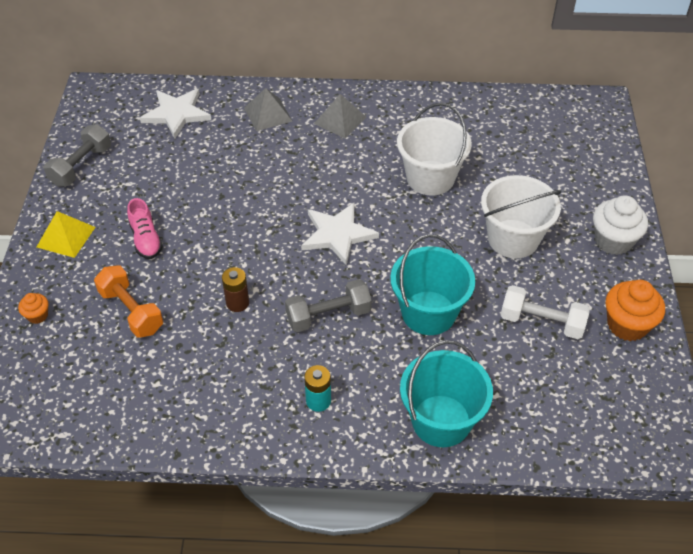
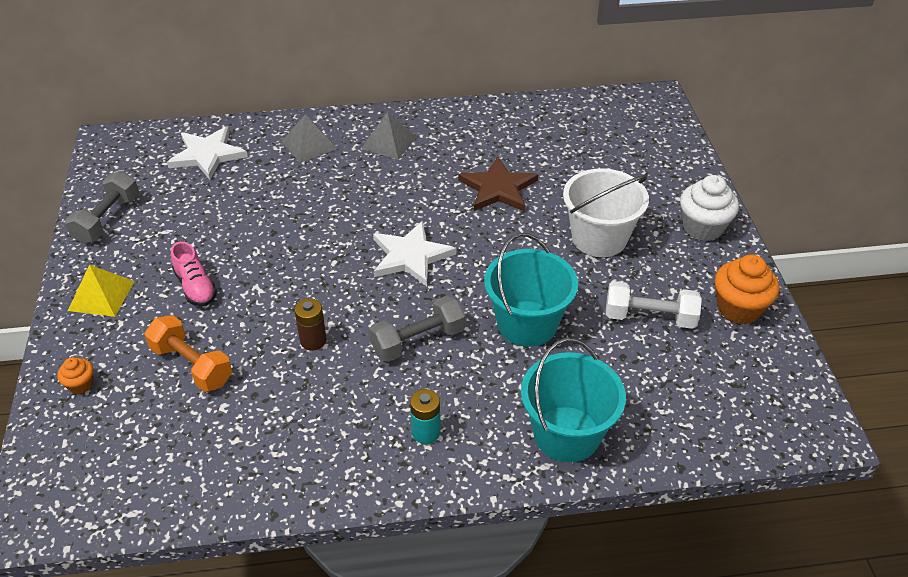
camera: 10 degrees left, 5 degrees down
white bucket [397,103,472,196] -> brown star [458,156,538,211]

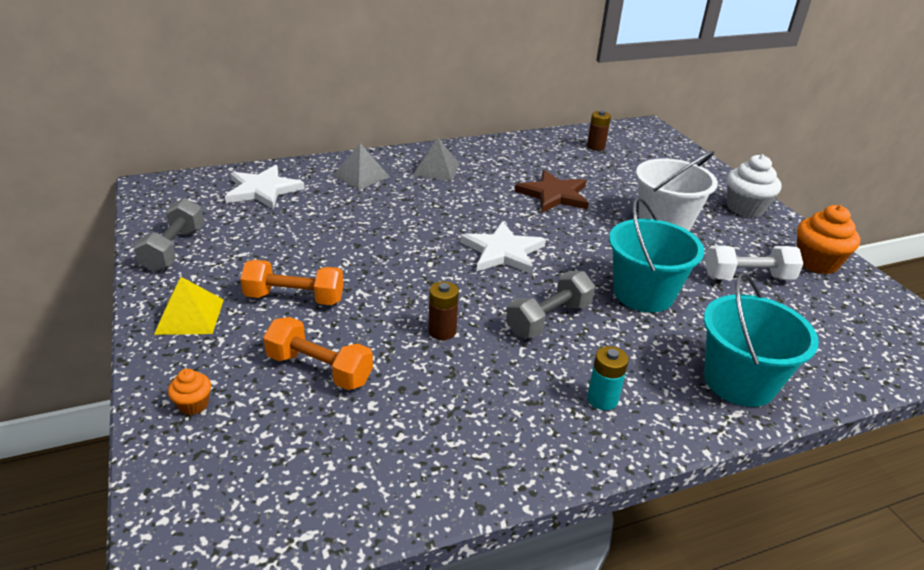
camera: 15 degrees left, 10 degrees down
pink shoe [171,241,217,306] -> orange dumbbell [240,260,344,305]
none -> brown battery [587,110,611,151]

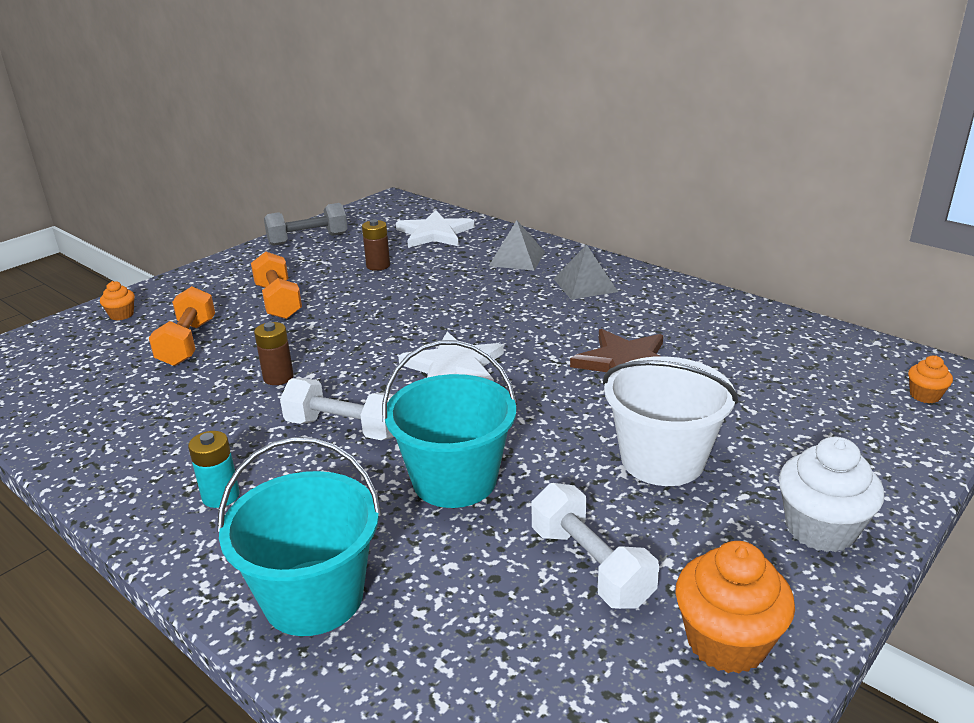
camera: 65 degrees right, 5 degrees down
yellow pyramid [154,277,224,335] -> none
grey dumbbell [506,271,595,338] -> white dumbbell [280,378,394,440]
brown battery [587,110,611,151] -> brown battery moved to [362,219,390,271]
none -> orange cupcake [908,356,953,403]

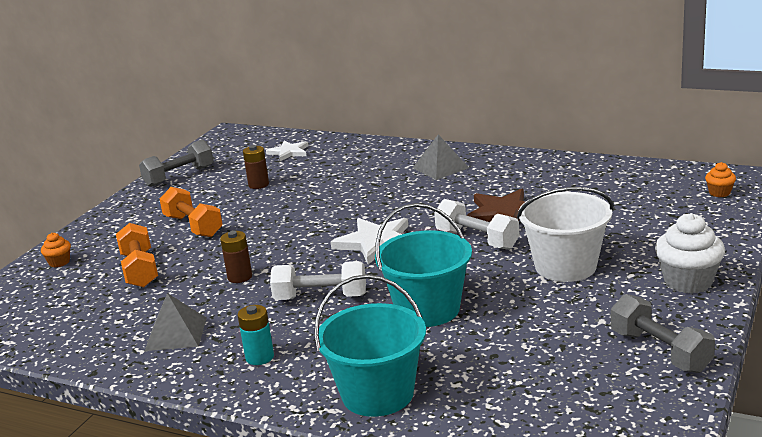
camera: 15 degrees left, 5 degrees down
white star [396,210,475,248] -> white star [266,141,309,161], size x0.62
grey pyramid [489,220,545,271] -> grey pyramid moved to [145,293,206,351]
white dumbbell [532,483,659,609] -> white dumbbell moved to [434,199,520,250]
orange cupcake [675,541,795,674] -> grey dumbbell [611,294,715,373]

